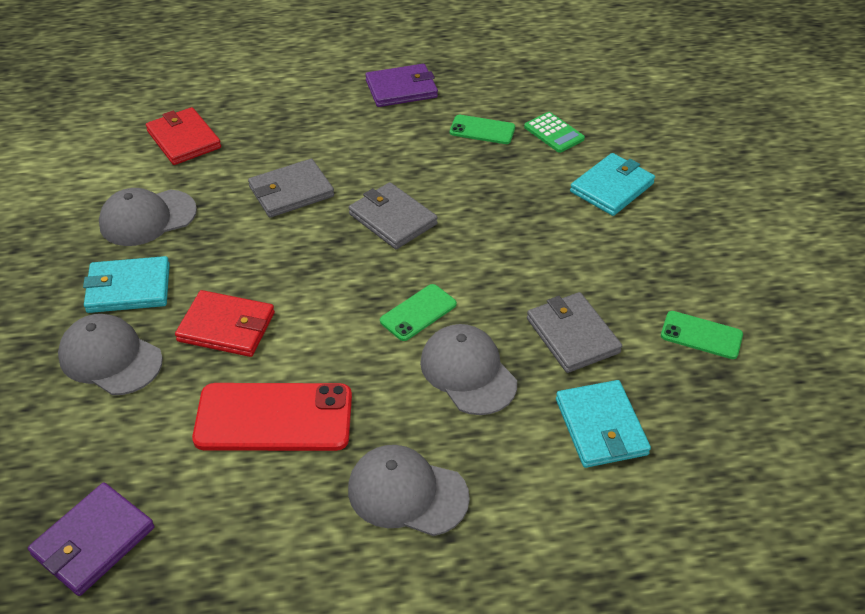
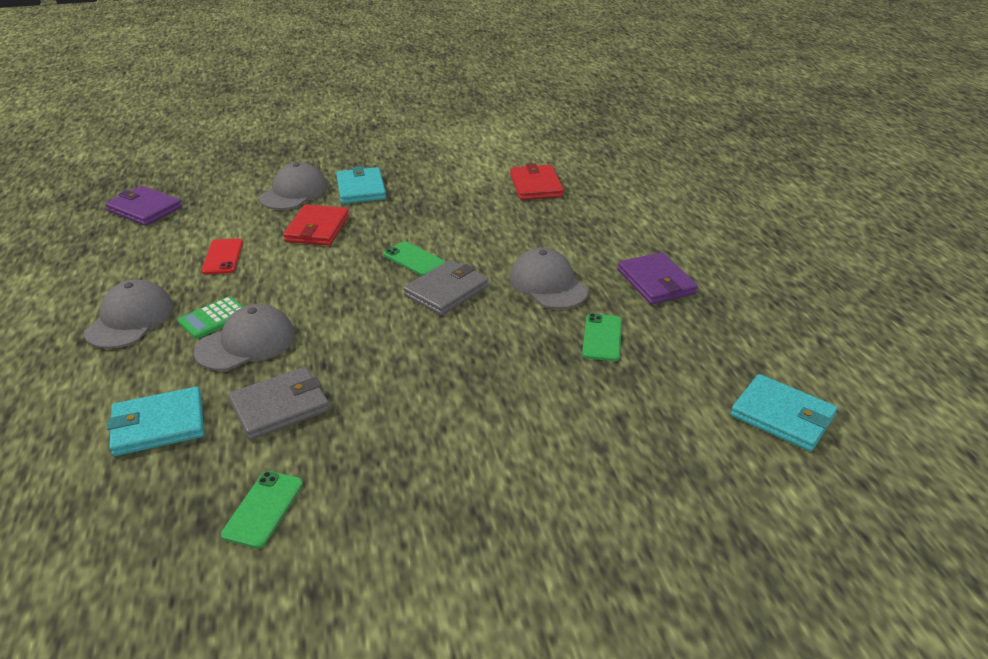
camera: 85 degrees right, 10 degrees down
grey cap [99,188,197,246] -> grey cap moved to [509,248,589,309]
red wallet [146,107,221,165] -> red wallet turned 60 degrees counterclockwise [510,164,564,200]
red phone [192,383,352,451] -> red phone [201,239,243,274], size x0.54
grey wallet [248,159,334,218] -> none
green phone [380,284,457,341] -> green phone moved to [384,241,445,276]
green calculator [524,112,585,153] -> green calculator moved to [178,296,243,339]
turquoise wallet [570,153,655,216] -> turquoise wallet moved to [731,374,837,451]

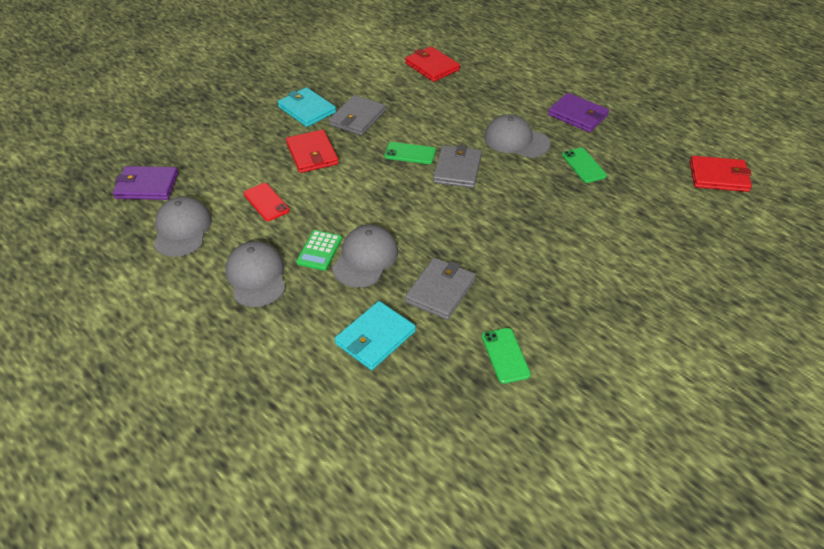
camera: 30 degrees left, 10 degrees up
grey cap [259,162,328,210] -> grey cap moved to [154,196,212,257]
turquoise wallet [731,374,837,451] -> red wallet [690,156,752,192]
none -> grey wallet [329,95,386,136]

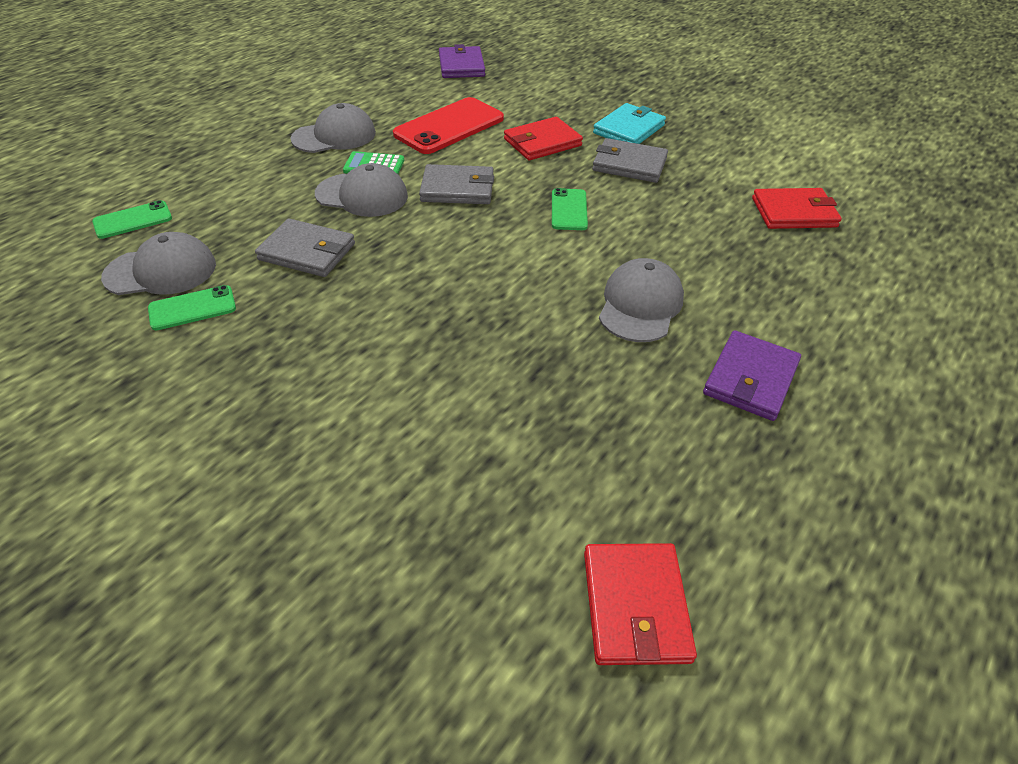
camera: 80 degrees right, 0 degrees up
grey cap [154,196,212,257] -> grey cap moved to [101,232,216,295]
red phone [244,183,290,221] -> red phone [393,97,504,154], size x1.84
turquoise wallet [334,301,416,370] -> none
red wallet [405,46,460,82] -> red wallet turned 45 degrees clockwise [752,188,842,229]
grey wallet [433,145,482,188] -> grey wallet moved to [419,164,494,204]
green phone [562,148,607,183] -> green phone moved to [92,200,172,239]

